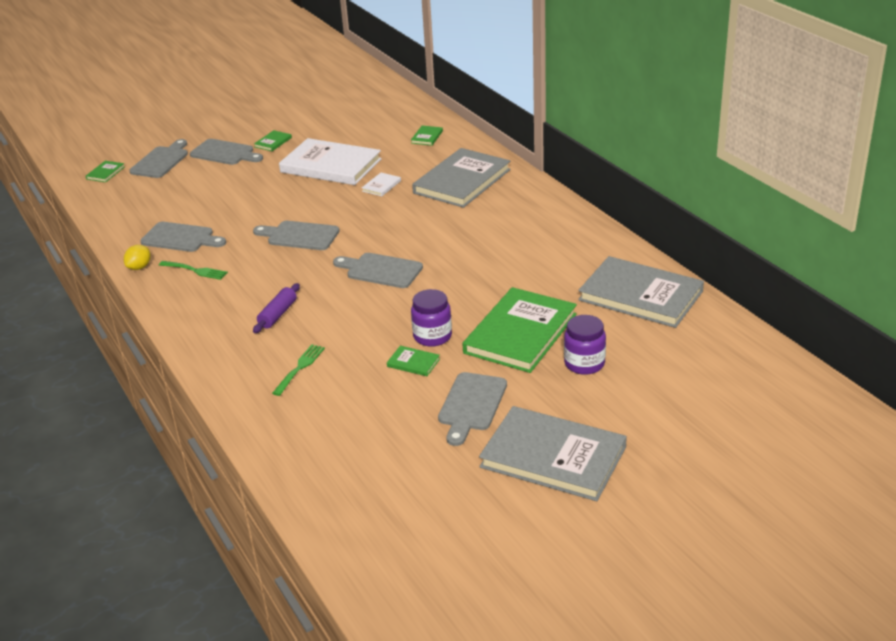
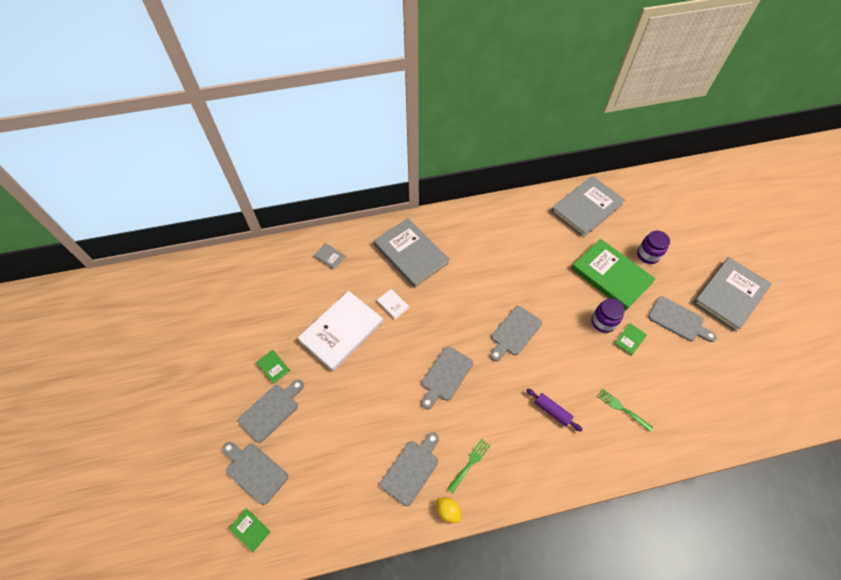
camera: 75 degrees left, 25 degrees up
green book [411,126,443,146] -> grey book [314,243,346,269]

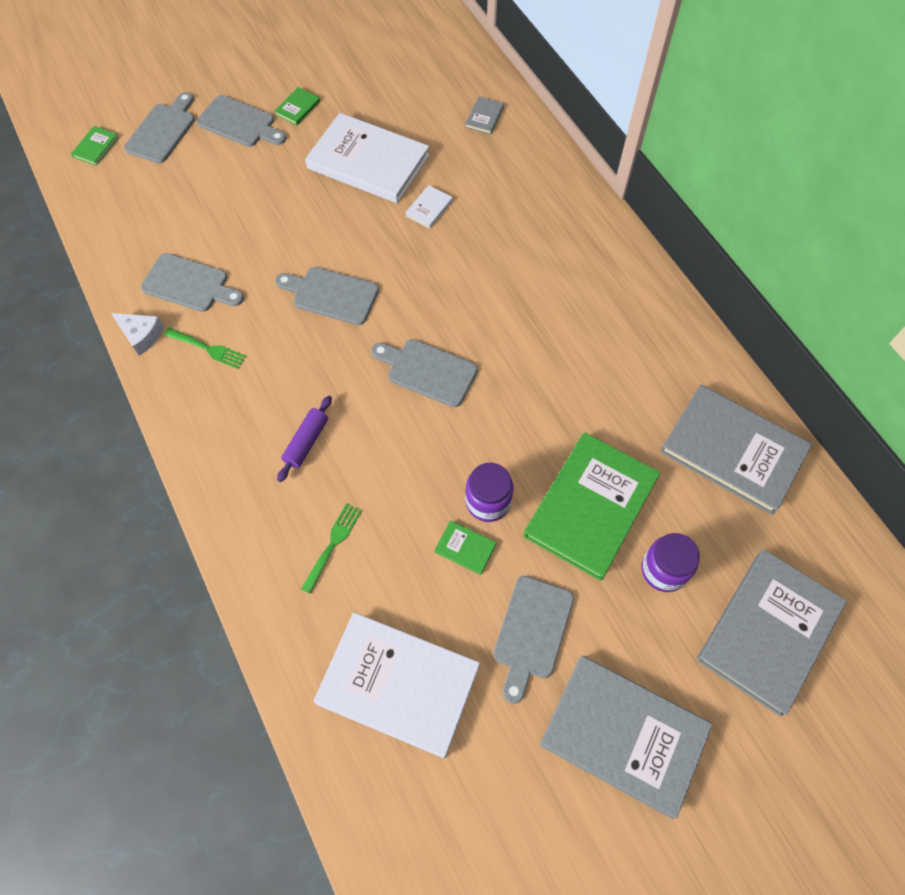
camera: 75 degrees right, 5 degrees up
grey book [374,218,449,287] -> grey book moved to [697,550,847,717]
yellow lemon [437,497,461,523] -> white cheese [111,313,164,356]
none -> white book [314,612,480,758]

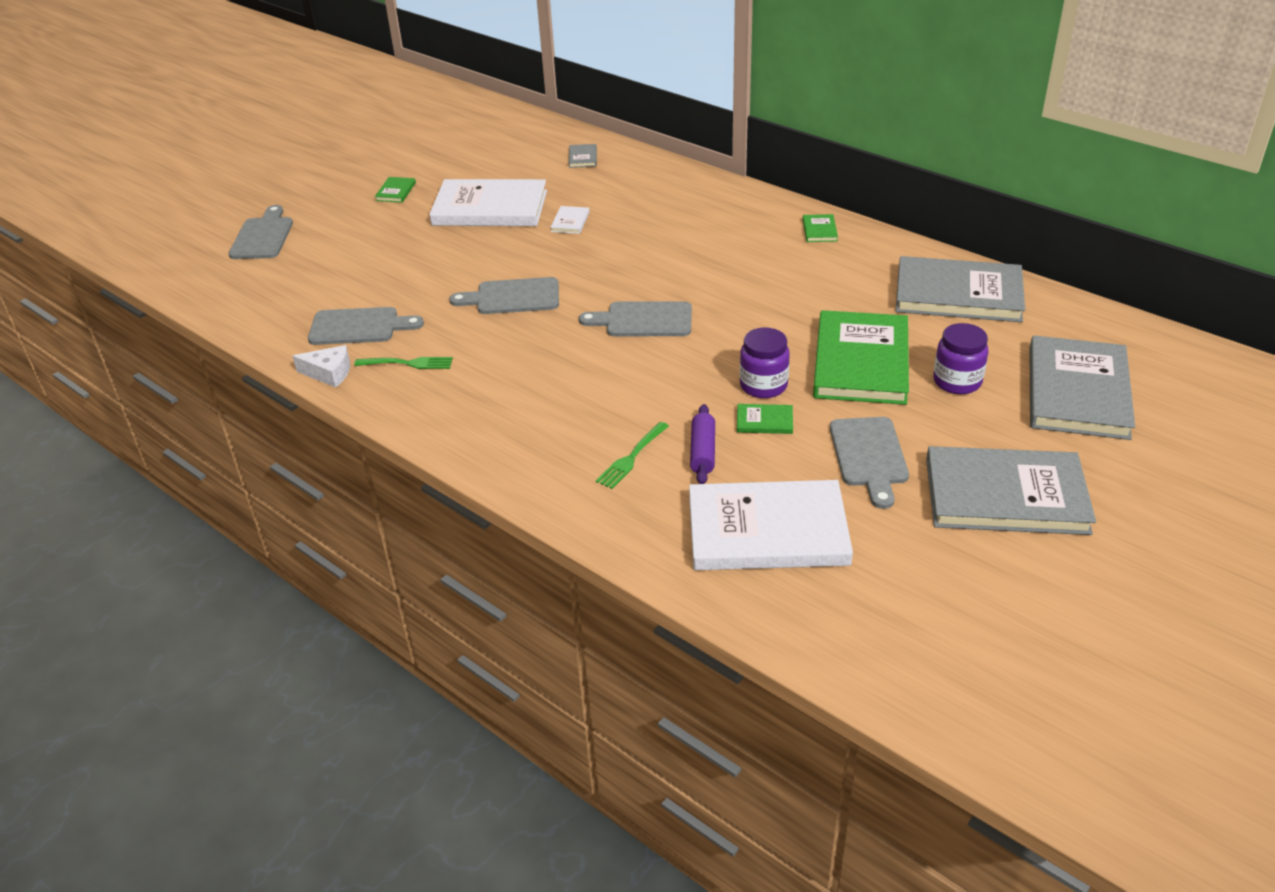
camera: 20 degrees left, 25 degrees down
green book [71,126,119,166] -> green book moved to [803,214,838,242]
grey cutting board [197,95,286,147] -> none
purple rolling pin [277,395,332,482] -> purple rolling pin moved to [690,404,715,484]
green fork [301,503,362,594] -> green fork turned 150 degrees counterclockwise [596,422,669,489]

